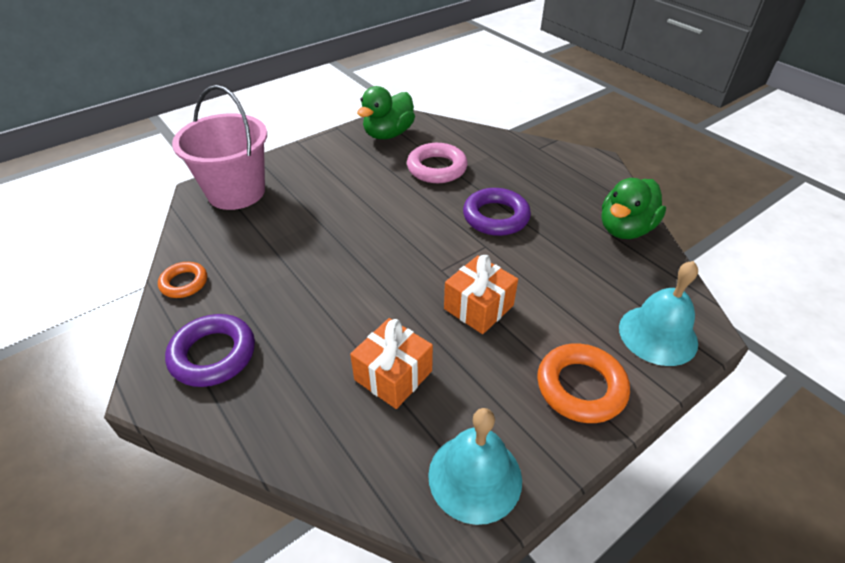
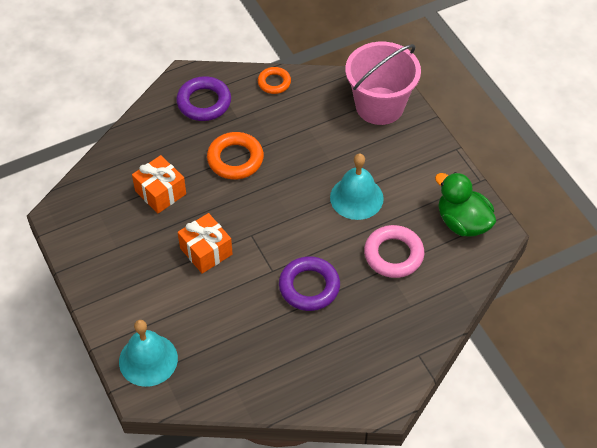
camera: 100 degrees right, 10 degrees up
turquoise bell [428,408,522,525] -> turquoise bell moved to [330,153,384,220]
orange ring [537,343,630,423] -> orange ring moved to [207,132,264,180]
green duck [602,178,666,239] -> none

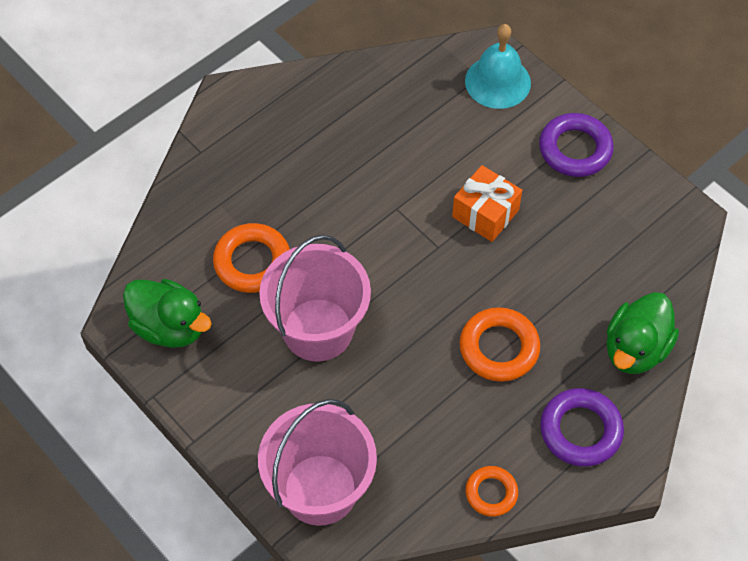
camera: 165 degrees right, 5 degrees up
orange gift [132,155,186,213] -> none
purple ring [279,256,340,311] -> purple ring moved to [539,113,614,177]
turquoise bell [330,153,384,220] -> pink bucket [259,235,371,362]
pink ring [364,225,424,278] -> orange ring [213,223,290,293]
none -> green duck [607,292,679,374]

